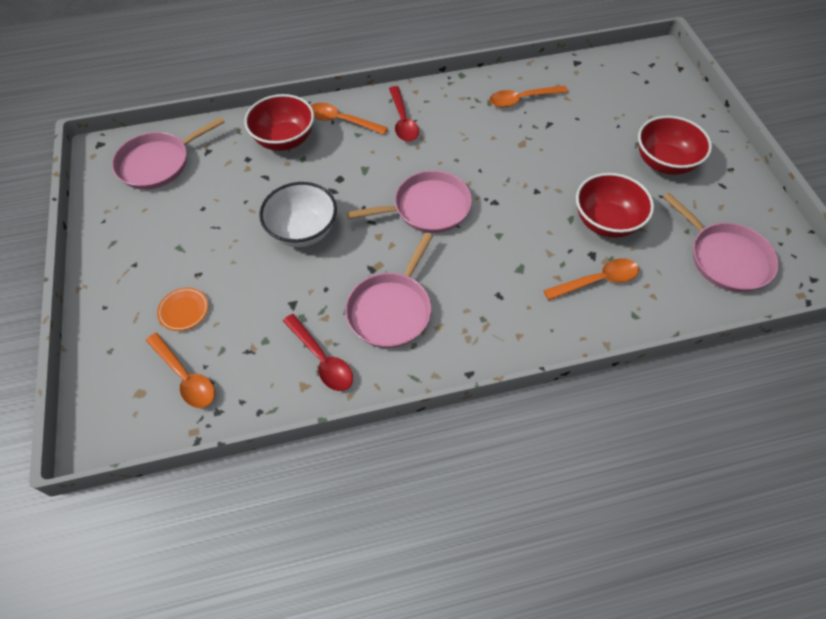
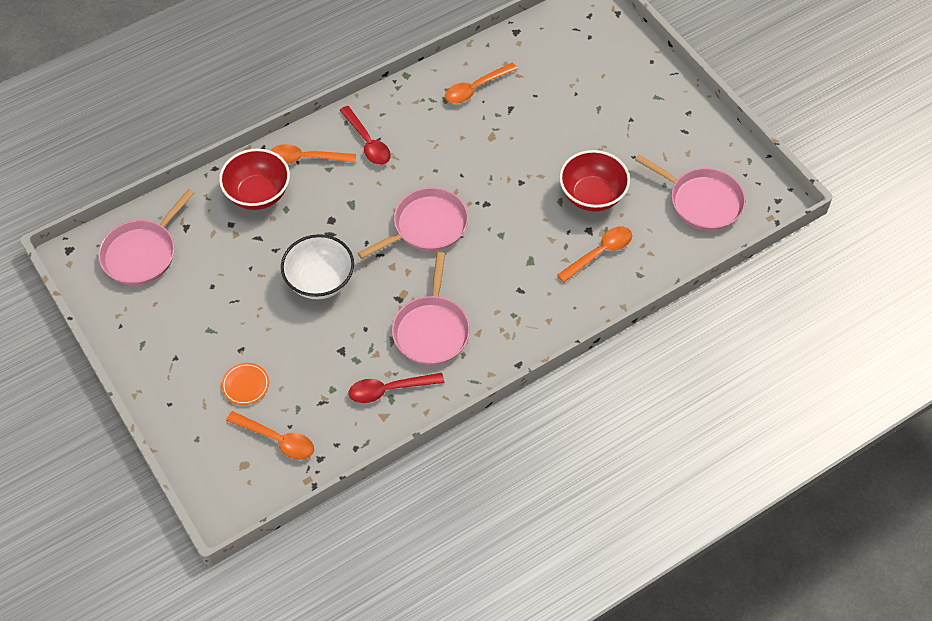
camera: 20 degrees left, 0 degrees up
red spoon [283,314,353,391] -> red spoon turned 135 degrees clockwise [349,373,444,403]
red bowl [638,116,712,175] -> none

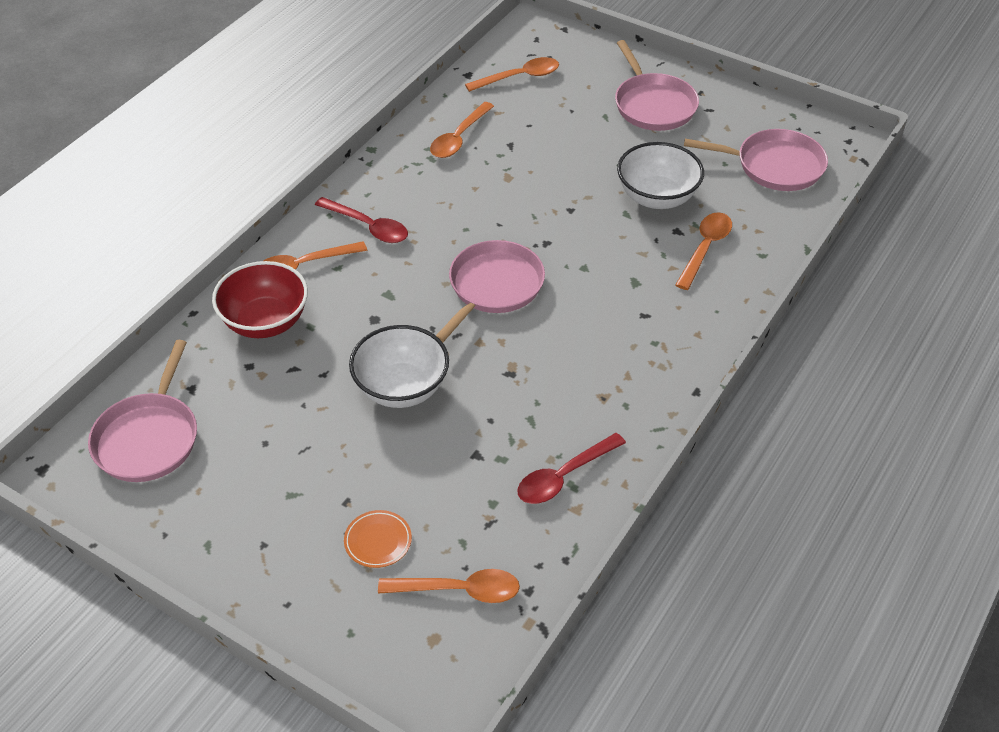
camera: 25 degrees left, 10 degrees down
pink pan [392,252,470,365] -> pink pan moved to [615,40,699,131]
red bowl [559,150,630,212] -> white bowl [617,142,704,209]
none -> orange spoon [465,57,559,92]

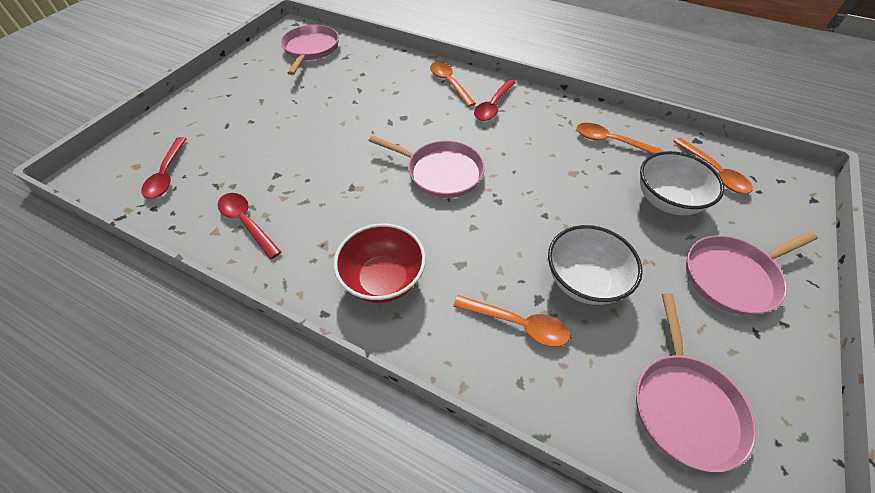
camera: 85 degrees right, 5 degrees up
pink pan [88,340,197,482] -> pink pan turned 90 degrees clockwise [281,24,339,75]
red bowl [212,261,308,338] -> red bowl moved to [334,224,426,303]
orange plate [344,510,412,568] -> none
white bowl [349,325,449,408] -> white bowl moved to [640,151,724,215]
orange spoon [378,569,520,603] -> red spoon [141,137,187,199]

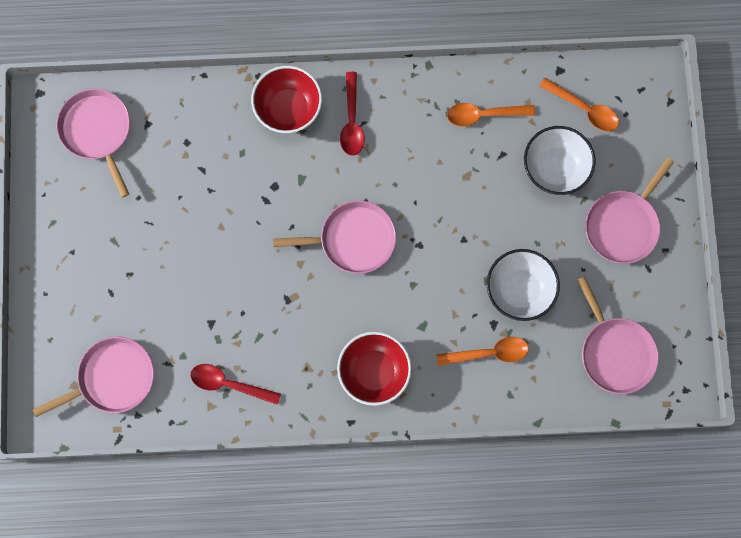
camera: 30 degrees left, 25 degrees up
red spoon [141,137,187,199] -> pink pan [33,337,154,417]
orange spoon [430,62,476,107] -> red bowl [251,66,322,133]

